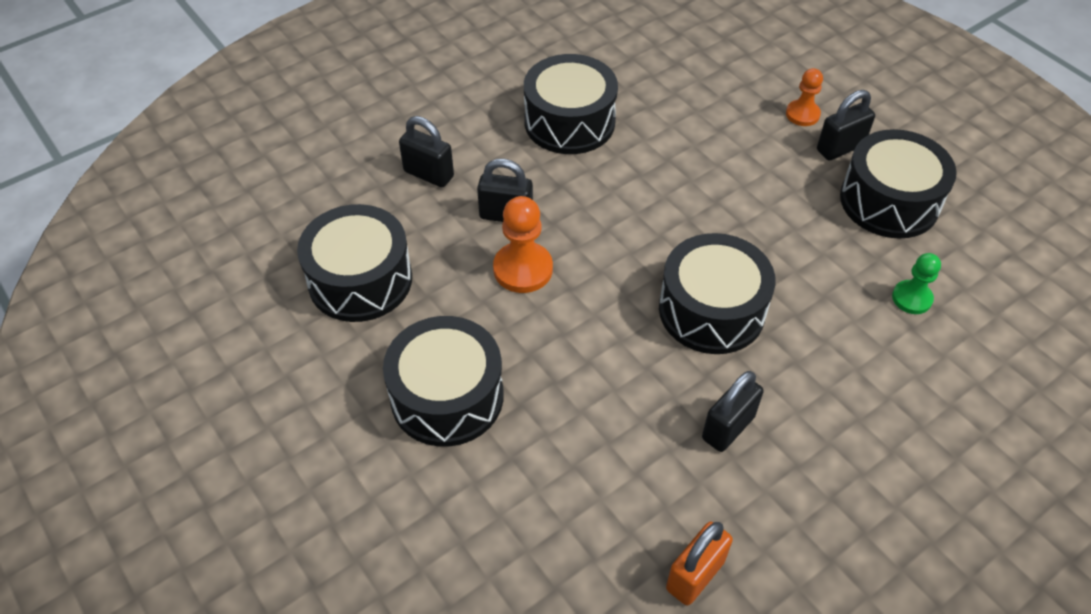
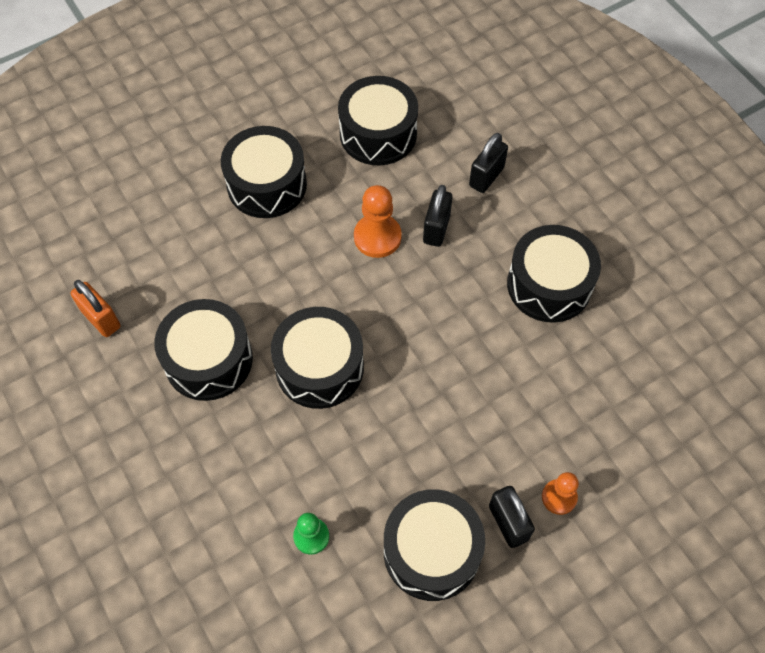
camera: 95 degrees right, 10 degrees up
black padlock [702,371,764,452] -> black drum [154,299,253,401]

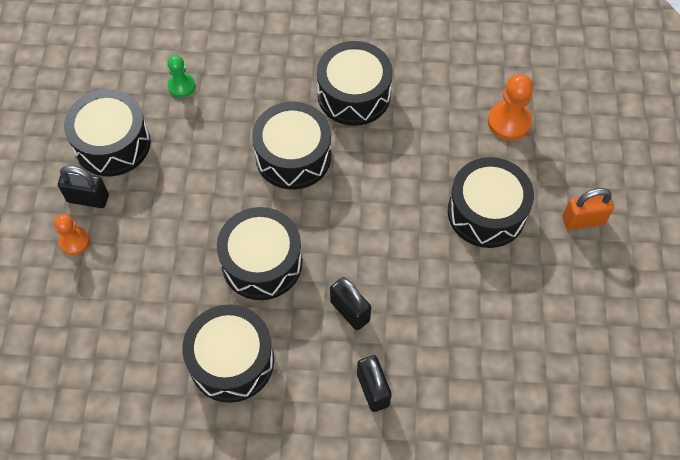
camera: 125 degrees right, 0 degrees up
orange padlock [70,280,121,337] -> orange padlock moved to [563,188,614,230]
black drum [338,76,418,165] -> black drum moved to [217,207,302,300]
orange pawn [354,185,402,258] -> orange pawn moved to [488,74,533,140]

